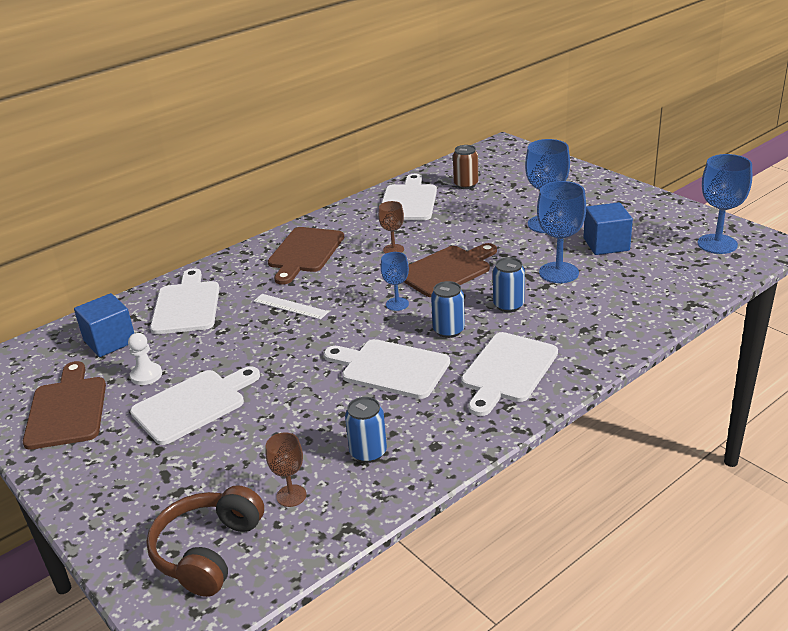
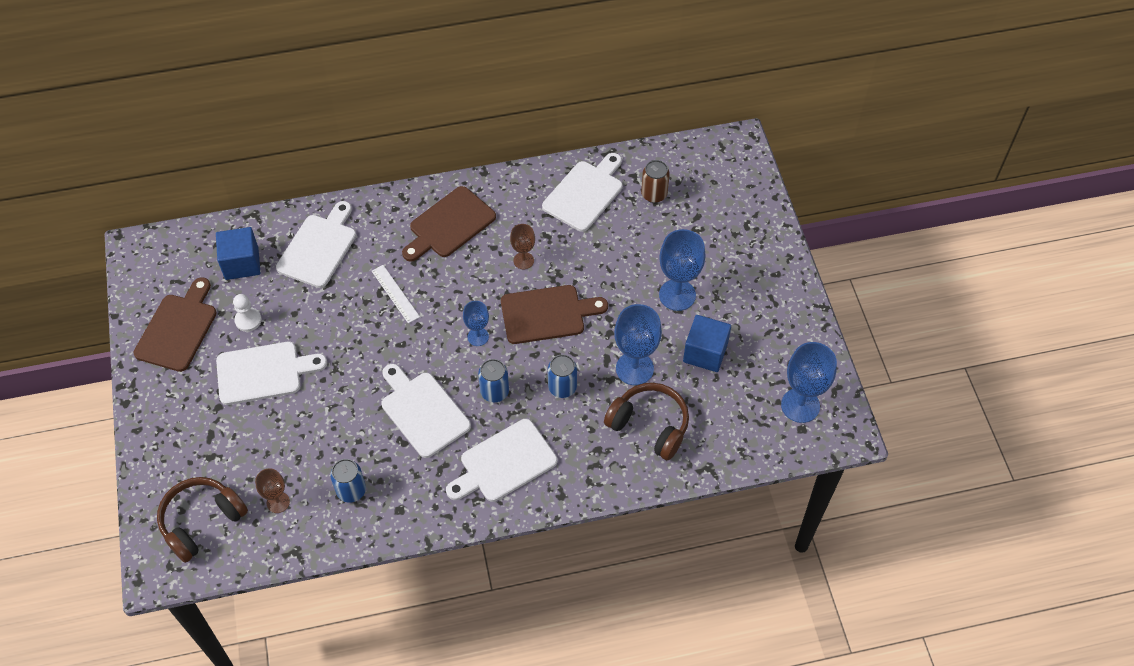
camera: 25 degrees right, 25 degrees up
none -> brown headphones [604,383,689,460]

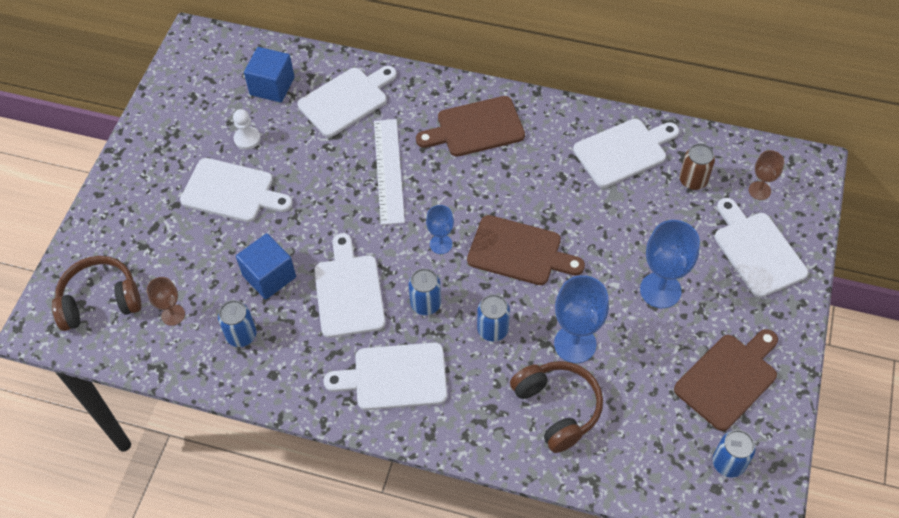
camera: 30 degrees right, 0 degrees up
brown cutting board [133,277,217,372] -> brown cutting board moved to [674,329,778,431]
white ruler [372,265,420,323] -> white ruler [374,119,405,225], size x1.65
brown goblet [510,224,535,269] -> brown goblet moved to [749,150,784,200]
blue cube [683,315,731,372] -> blue cube moved to [236,233,296,300]
blue goblet [781,342,837,423] -> blue can [713,430,756,477]
none -> white cutting board [715,198,808,298]

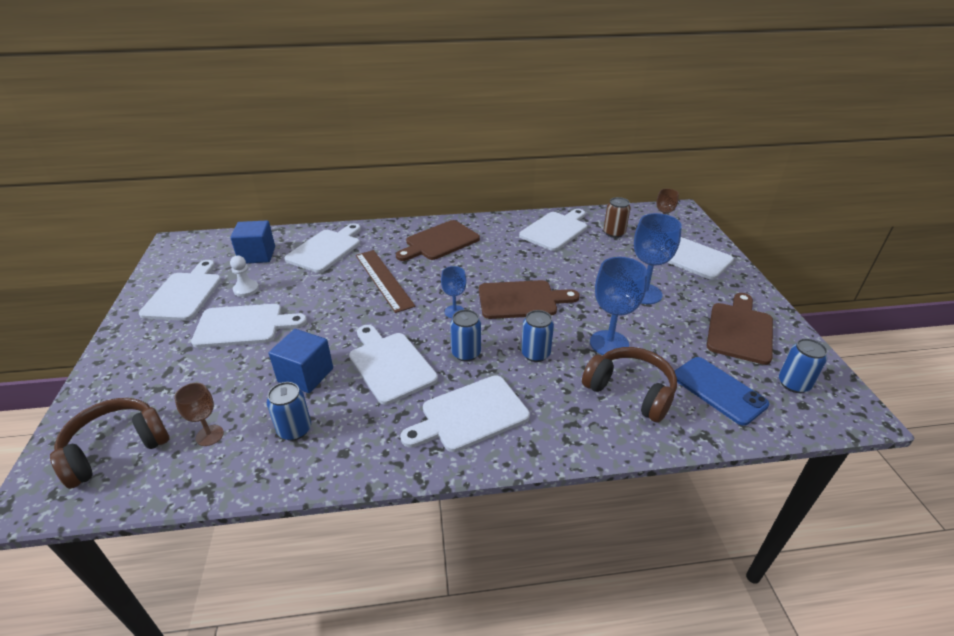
camera: 25 degrees left, 20 degrees down
white ruler [374,119,405,225] -> brown ruler [356,250,415,313]
none -> white cutting board [139,260,222,321]
none -> blue phone [675,357,769,426]

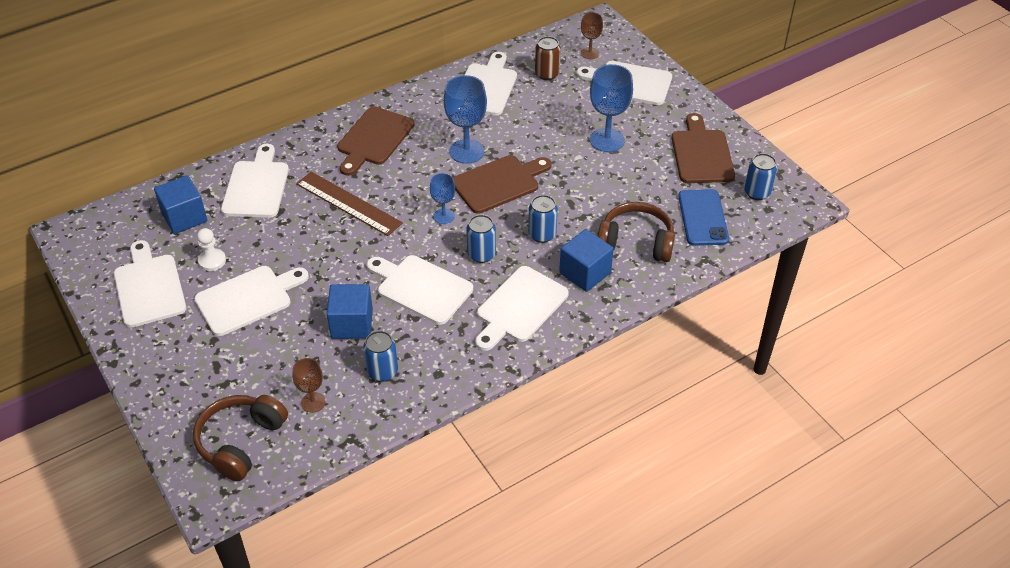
camera: 25 degrees left, 10 degrees up
blue goblet [590,257,647,355] -> blue goblet moved to [444,75,487,164]
blue phone [675,357,769,426] -> blue phone turned 60 degrees clockwise [678,189,729,246]
none -> blue cube [559,229,614,292]

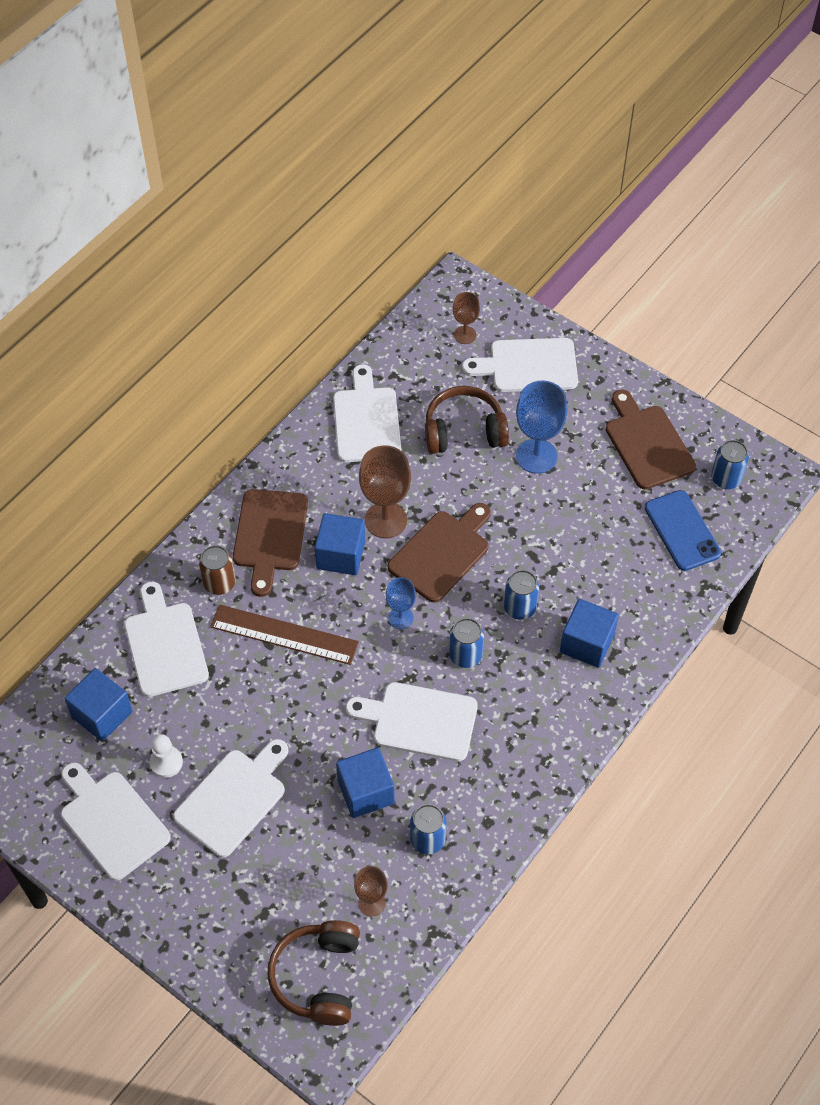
camera: 20 degrees left, 10 degrees up
blue goblet [444,75,487,164] -> brown goblet [359,445,411,538]
white cutting board [475,266,569,351] -> none
brown can [535,36,561,80] -> brown can moved to [199,545,236,595]
brown headphones [598,202,675,262] -> brown headphones moved to [425,386,509,454]
none -> blue cube [315,513,365,575]

